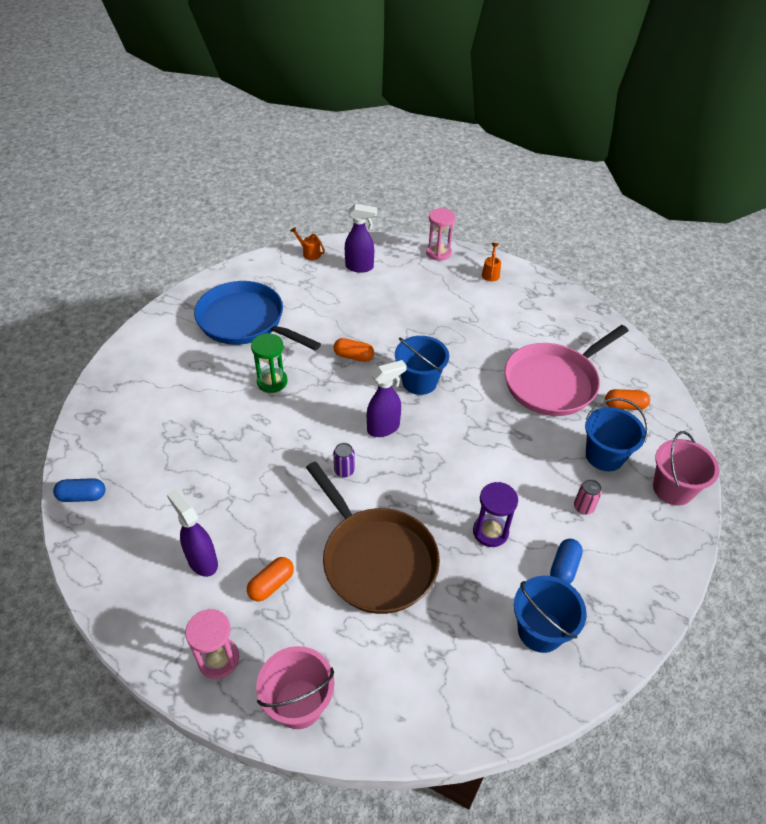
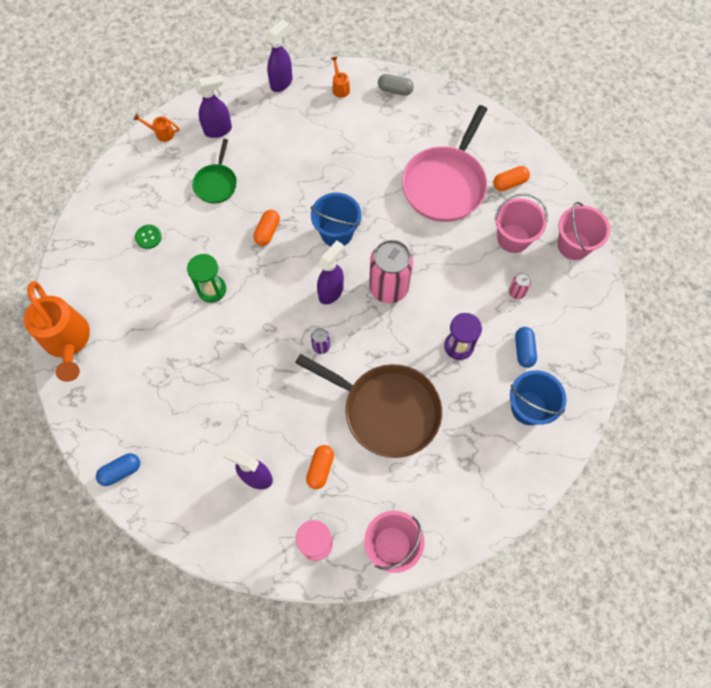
camera: 25 degrees left, 20 degrees up
blue pan [194,281,321,351] -> green button [135,225,162,249]
orange capsule [334,338,374,362] -> orange capsule turned 60 degrees counterclockwise [253,210,280,246]
pink hourglass [426,208,455,261] -> purple spray bottle [265,20,293,92]
blue bucket [585,398,648,471] -> pink bucket [494,193,548,253]
none -> orange watering can [24,281,90,382]
none -> green pan [192,139,237,204]
none -> pink can [369,240,413,303]
none -> grey capsule [378,74,414,96]

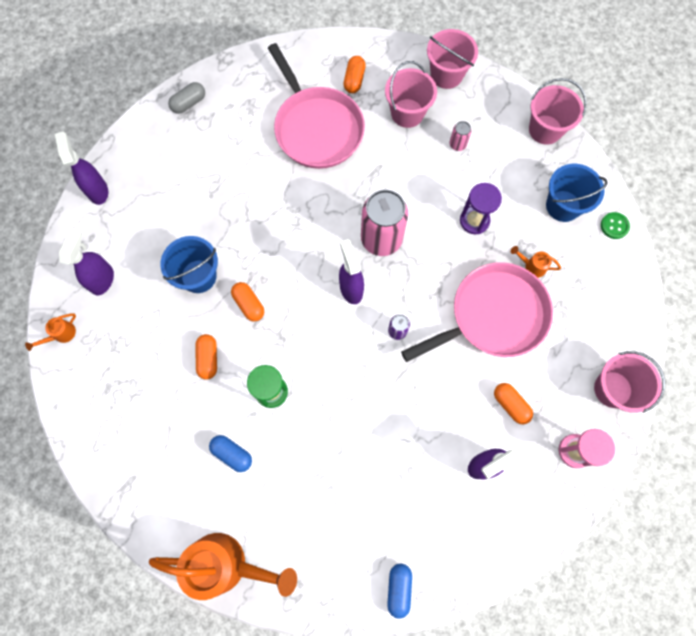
camera: 55 degrees left, 5 degrees up
green button [135,225,162,249] -> green button moved to [601,212,630,239]
green pan [192,139,237,204] -> none
brown pan [295,354,442,458] -> pink pan [401,262,553,362]
blue bucket [311,193,361,246] -> blue bucket moved to [160,236,218,293]
orange watering can [331,56,350,98] -> orange watering can moved to [511,246,561,278]
blue capsule [515,327,537,368] -> blue capsule moved to [209,435,252,472]
none -> orange capsule [195,334,217,380]
none -> pink bucket [529,78,587,145]

